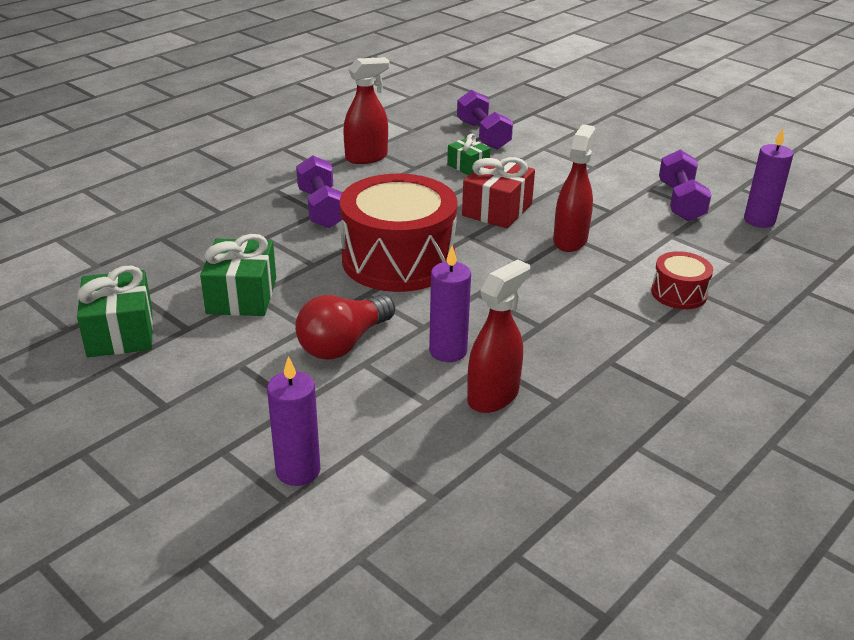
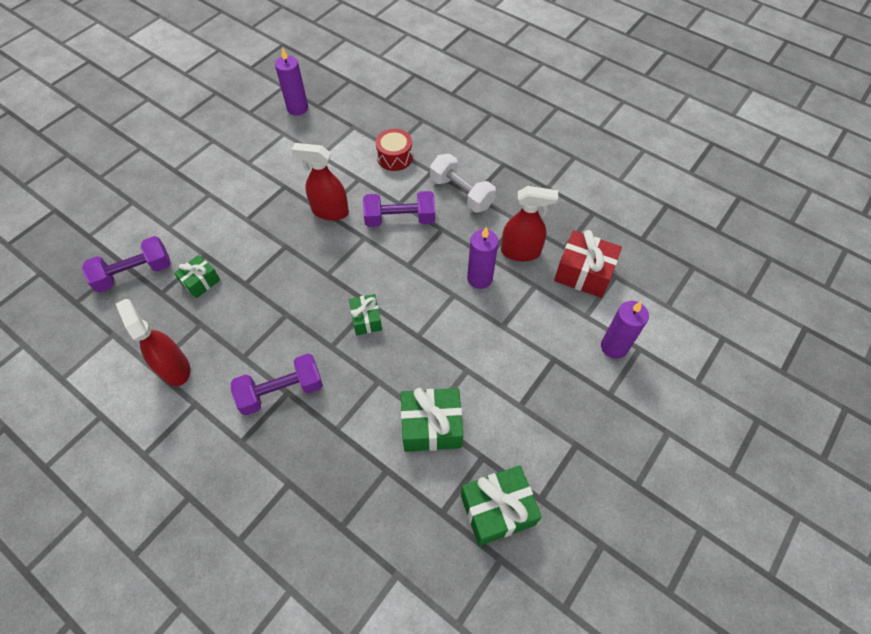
camera: 95 degrees left, 25 degrees up
red light bulb [295,294,395,360] -> none
red drum [340,174,458,292] -> green gift [349,294,382,335]
red gift [462,157,535,228] -> red gift moved to [554,230,622,298]
red spray bottle [467,259,530,413] -> red spray bottle turned 150 degrees clockwise [501,186,558,261]
purple dumbbell [659,149,711,221] -> purple dumbbell moved to [363,191,435,227]
none -> white dumbbell [430,154,496,213]

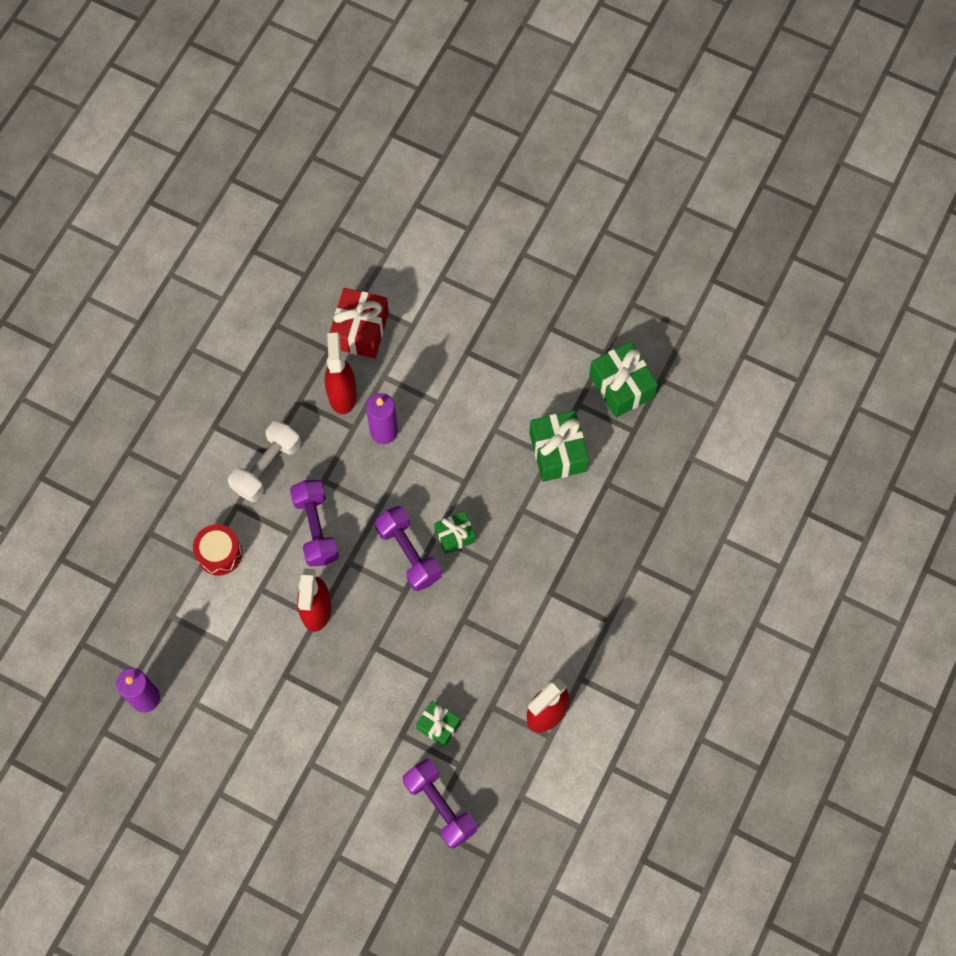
camera: 100 degrees left, 10 degrees up
purple dumbbell [231,354,323,415] -> purple dumbbell moved to [375,506,442,591]
purple candle [601,301,649,359] -> none

